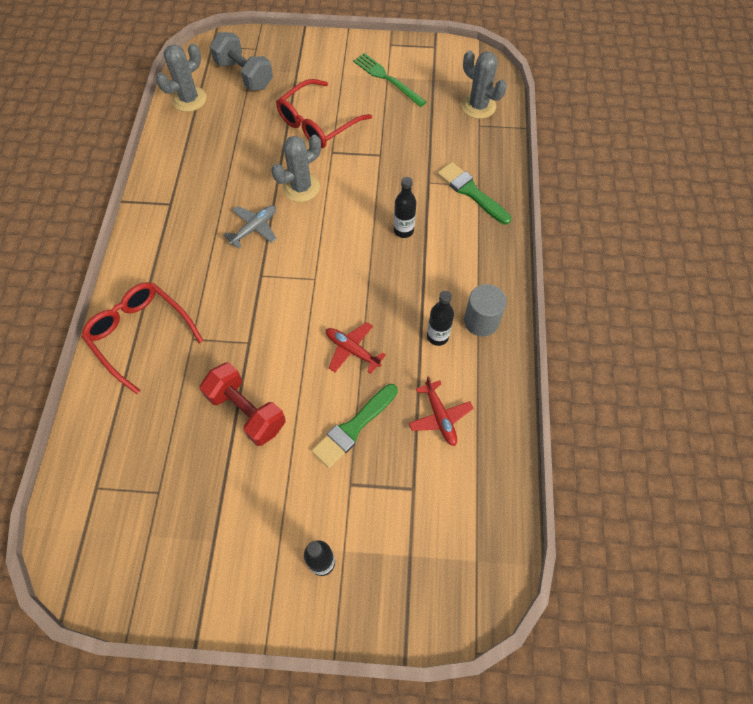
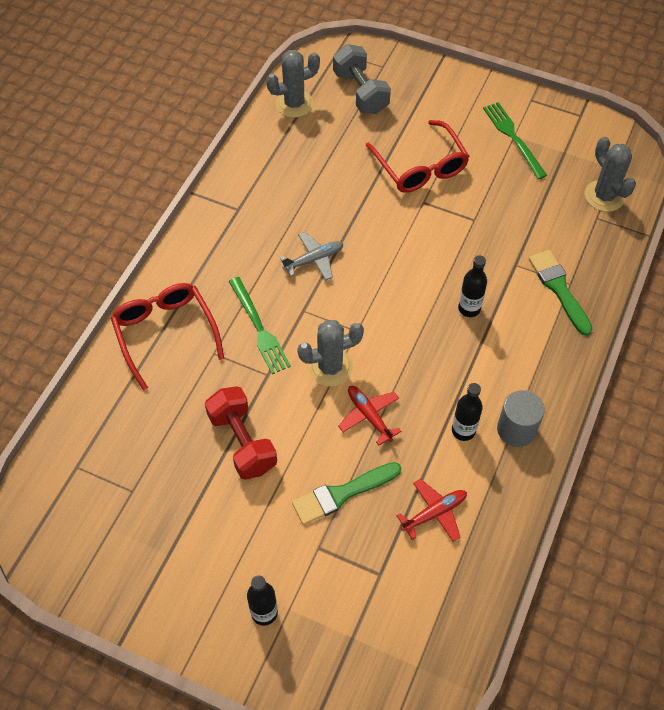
camera: 20 degrees right, 5 degrees down
grey cactus [271,135,321,202] -> grey cactus moved to [297,320,364,387]
red glasses [276,79,372,148] -> red glasses turned 90 degrees counterclockwise [366,120,470,193]
red plane [409,376,473,446] -> red plane turned 120 degrees counterclockwise [397,479,467,542]
none -> green fork [229,277,291,374]

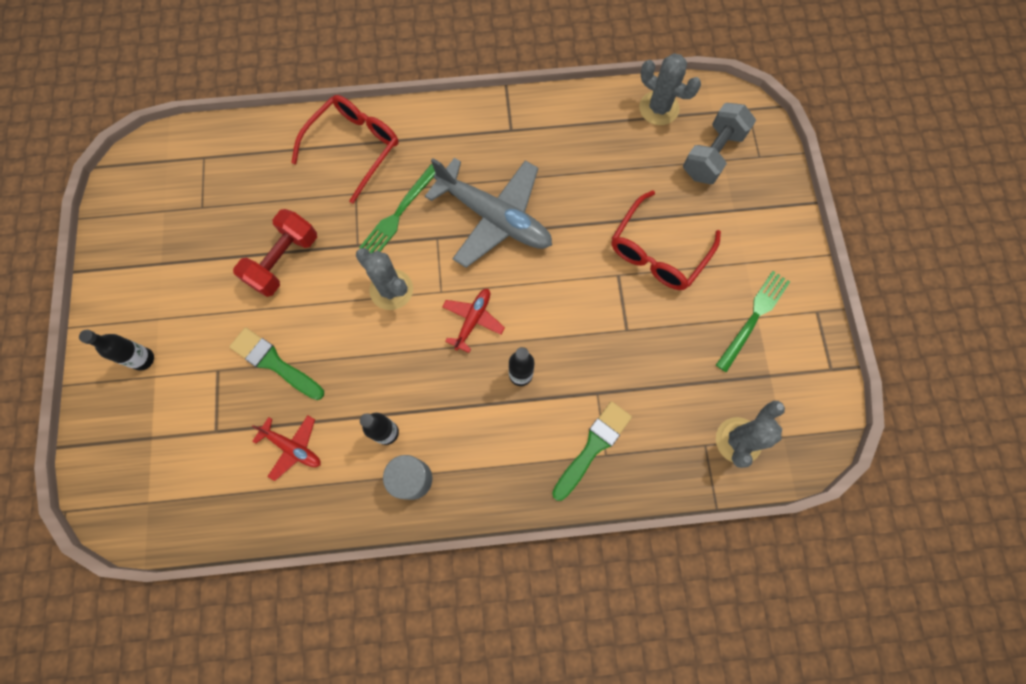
camera: 60 degrees right, 15 degrees up
grey plane [280,232,343,280] -> grey plane [425,158,552,268], size x2.04
red plane [338,386,401,445] -> red plane moved to [442,289,505,353]

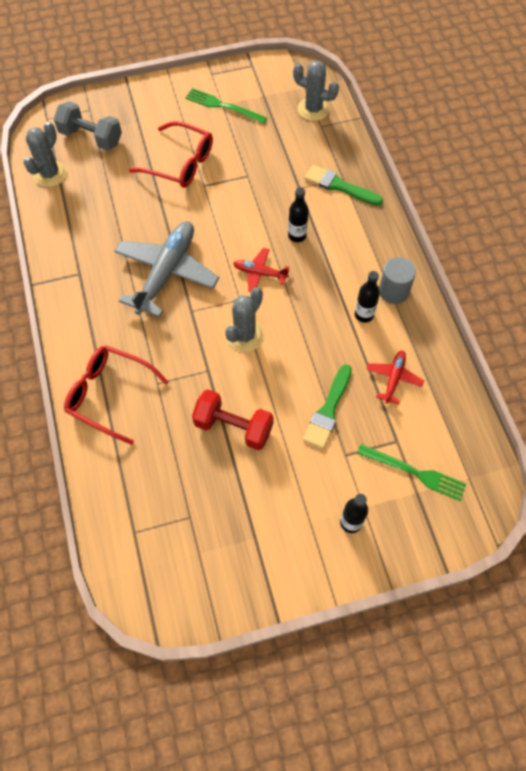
camera: 100 degrees left, 10 degrees down
green fork [359,164,435,253] -> green fork moved to [357,444,466,501]

